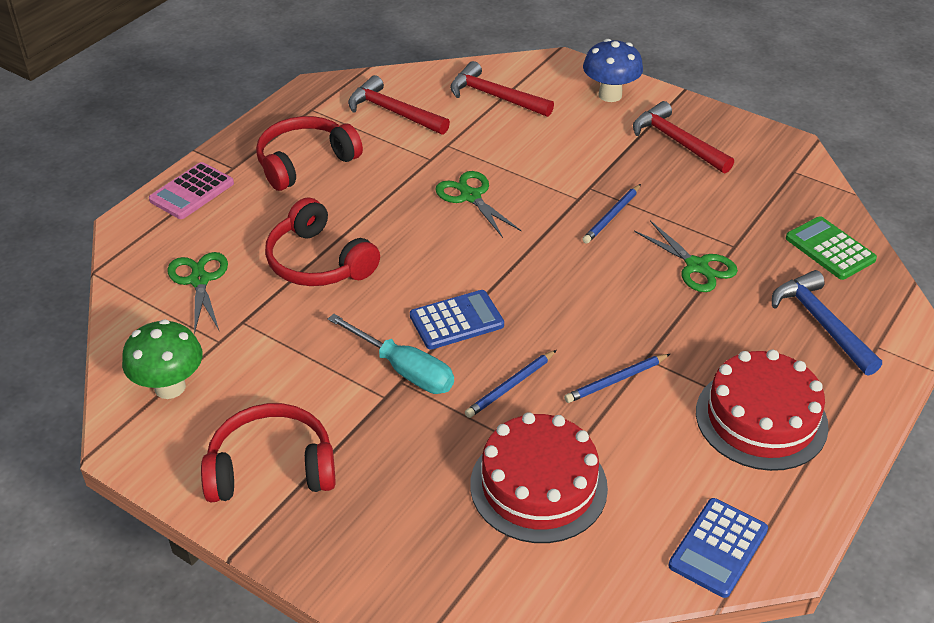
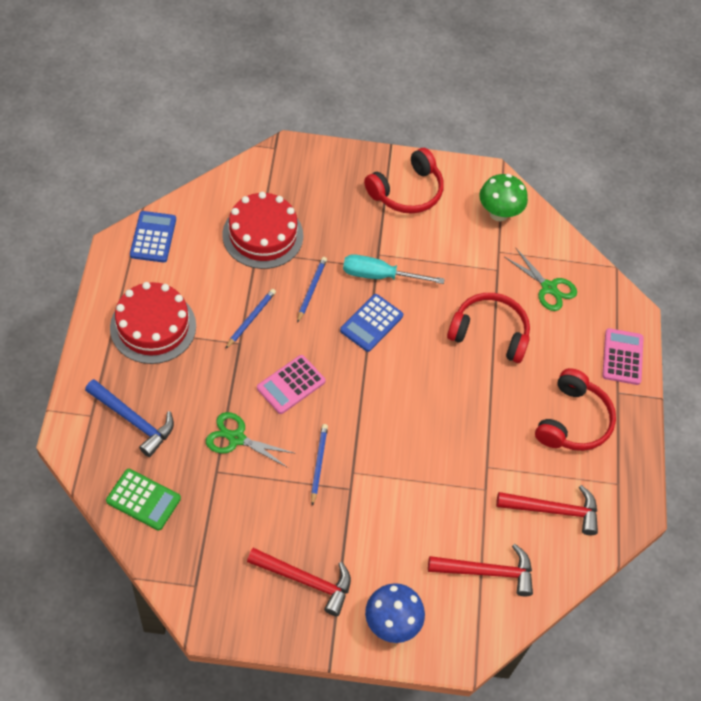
camera: 145 degrees right, 15 degrees up
green scissors [435,171,521,238] -> none
none -> pink calculator [257,355,326,414]

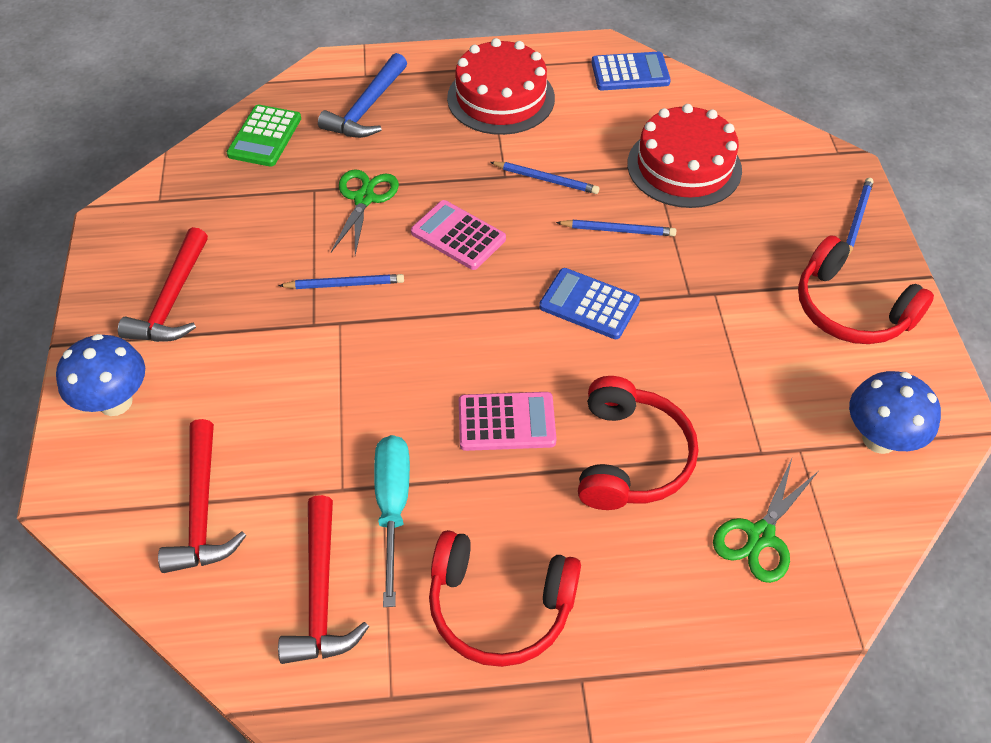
camera: 85 degrees right, 5 degrees down
turquoise screwdriver [343,254,445,284] -> turquoise screwdriver moved to [374,435,410,607]
green mushroom [479,174,528,222] -> blue mushroom [849,371,941,454]
pink calculator [602,328,644,385] -> pink calculator moved to [459,392,557,451]
none -> blue pencil [846,178,873,256]

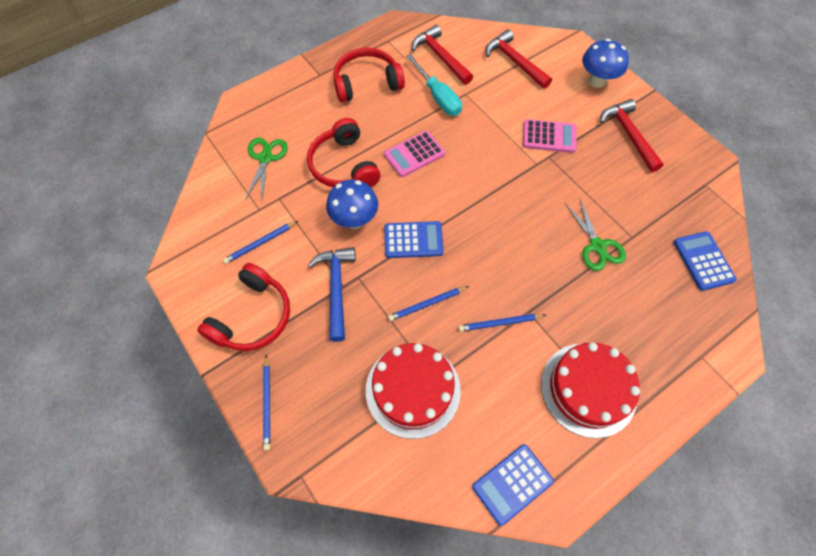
camera: 150 degrees right, 10 degrees up
green calculator [227,105,301,167] -> blue calculator [674,231,737,291]
blue pencil [278,274,404,289] -> blue pencil moved to [223,221,298,264]
blue hammer [318,53,407,138] -> blue hammer moved to [308,247,356,342]
pink calculator [411,200,506,270] -> pink calculator moved to [523,119,577,153]
red headphones [798,235,934,344] -> red headphones turned 105 degrees clockwise [197,263,290,351]
blue mushroom [849,371,941,454] -> blue mushroom moved to [326,180,378,229]

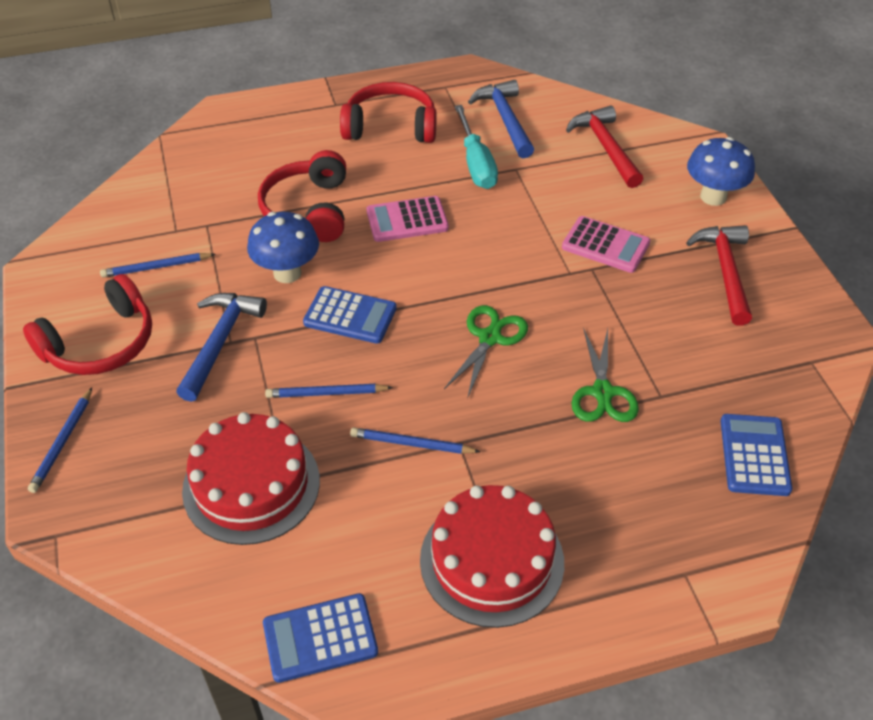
camera: 20 degrees right, 15 degrees down
green scissors [245,138,288,200] -> green scissors moved to [444,305,528,399]
red hammer [412,25,473,85] -> blue hammer [468,80,534,158]

